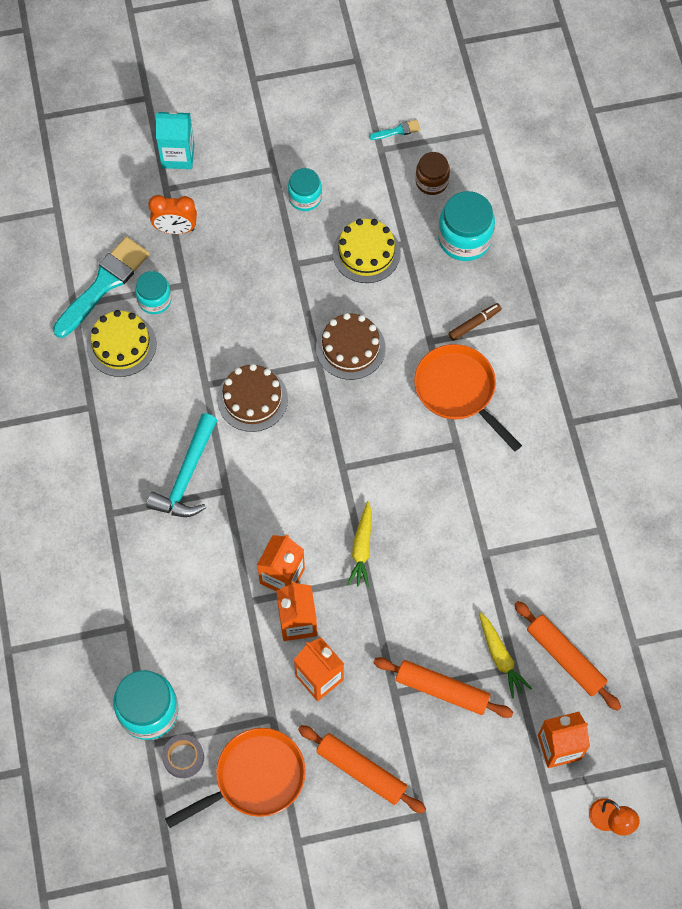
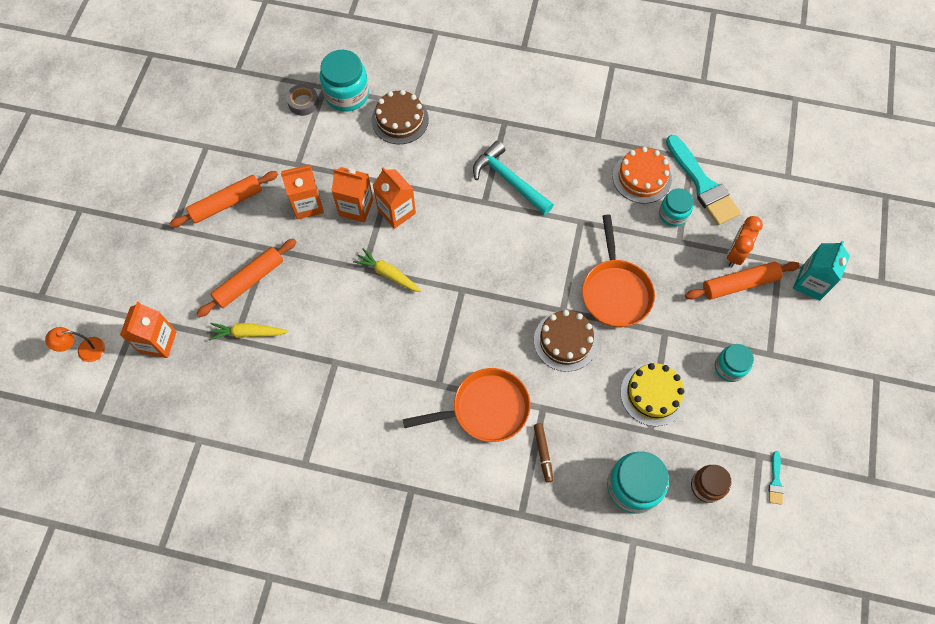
camera: 115 degrees right, 0 degrees up
yellow cake [87,310,156,377] -> orange cake [613,147,672,204]
orange pan [165,728,306,828] -> orange pan moved to [582,215,655,327]
brown cake [217,364,288,432] -> brown cake moved to [372,90,429,144]
orange rolling pin [514,601,621,711] -> orange rolling pin moved to [685,261,800,300]

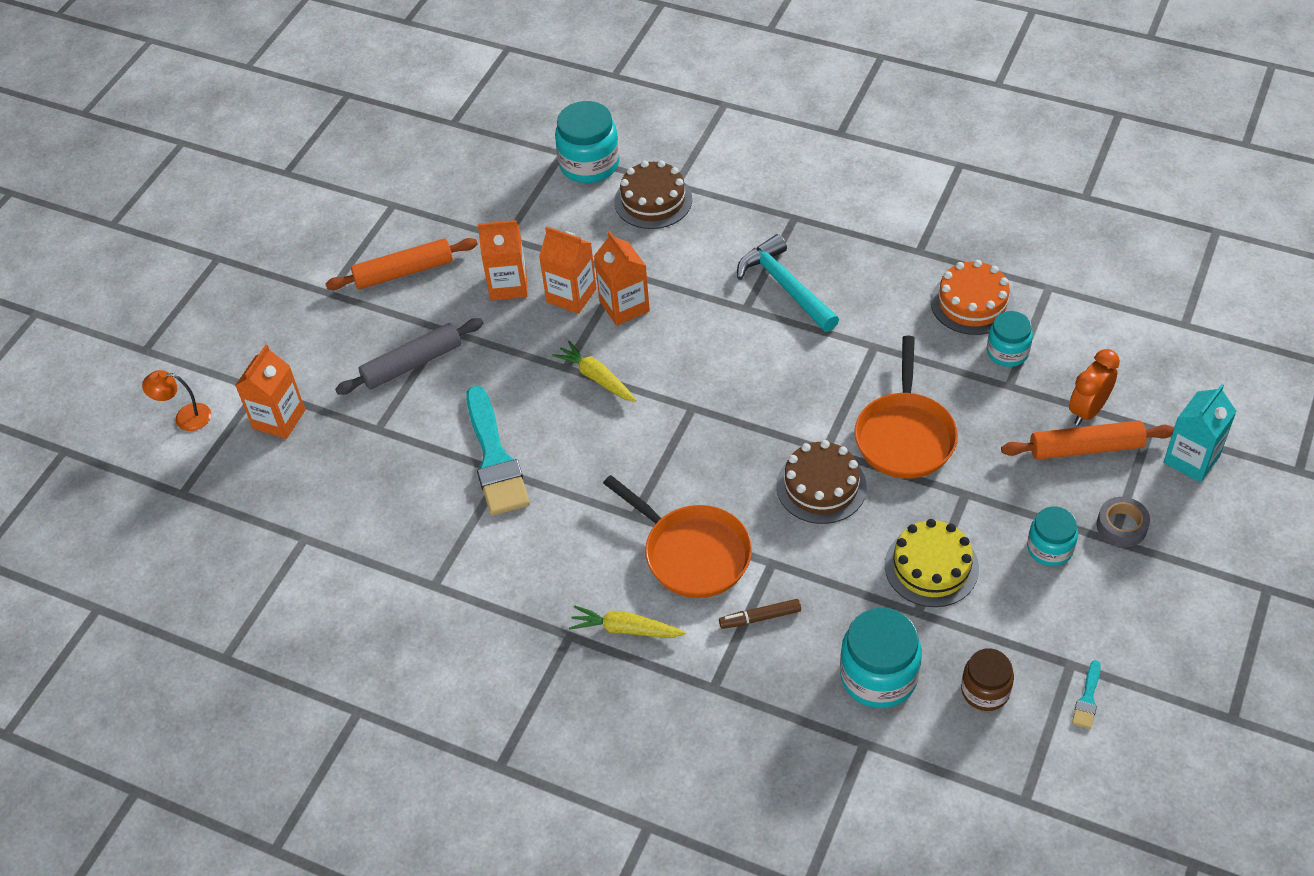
camera: 15 degrees right, 15 degrees down
orange rolling pin [197,239,296,317] -> grey rolling pin [335,318,483,395]
yellow carrot [209,323,289,341] -> yellow carrot moved to [569,605,686,638]
grey tape [286,84,319,116] -> grey tape moved to [1097,497,1150,547]
orange pan [403,368,530,442] -> orange pan turned 45 degrees clockwise [603,475,752,598]
brown marker [534,423,553,483] -> brown marker turned 75 degrees clockwise [719,599,801,629]
turquoise brush [666,135,741,225] -> turquoise brush moved to [466,386,530,516]

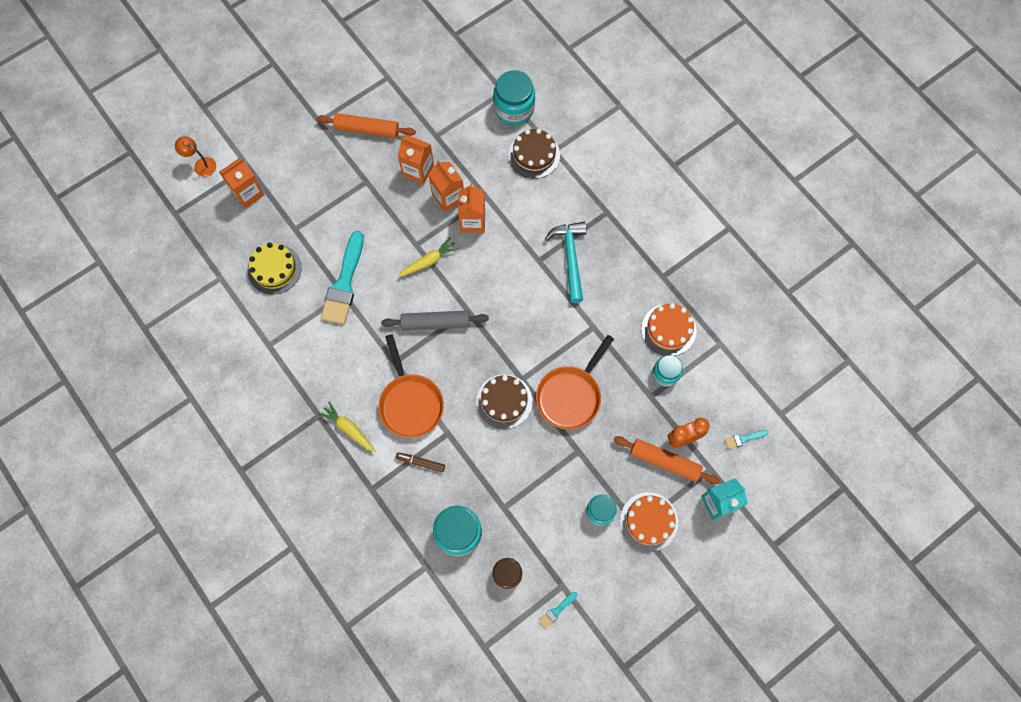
camera: 25 degrees right, 20 degrees up
grey rolling pin [335,318,483,395] -> grey rolling pin moved to [381,311,489,330]
yellow carrot [552,341,637,402] -> yellow carrot turned 75 degrees clockwise [398,237,458,277]
yellow cake [885,519,979,607] -> yellow cake moved to [247,243,302,295]
grey tape [1097,497,1150,547] -> orange cake [620,492,678,551]
none -> turquoise brush [725,430,768,449]

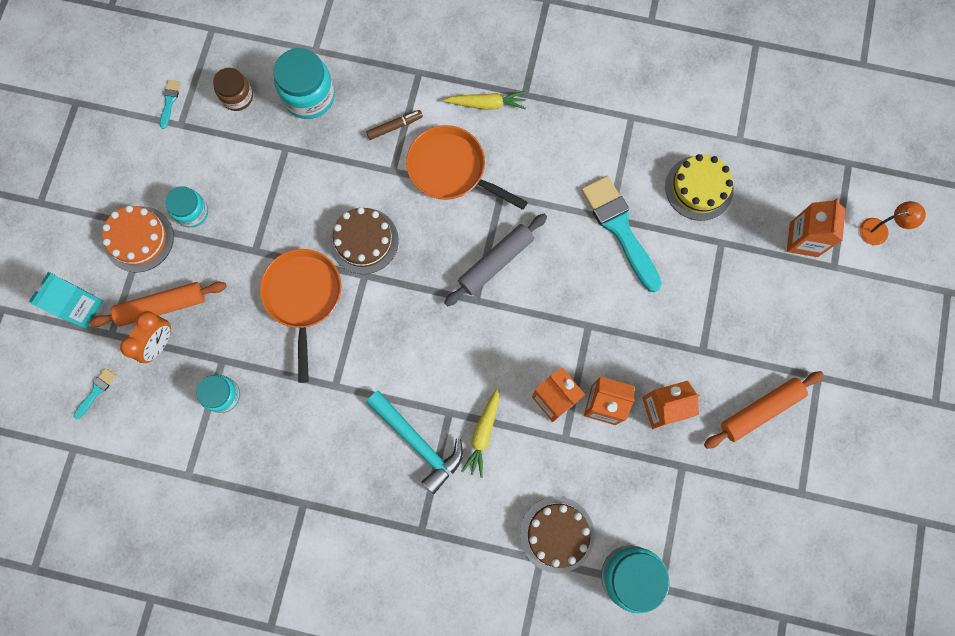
camera: 140 degrees right, 5 degrees up
yellow carrot [398,237,458,277] -> yellow carrot moved to [461,388,499,478]
orange cake [641,303,697,356] -> none

